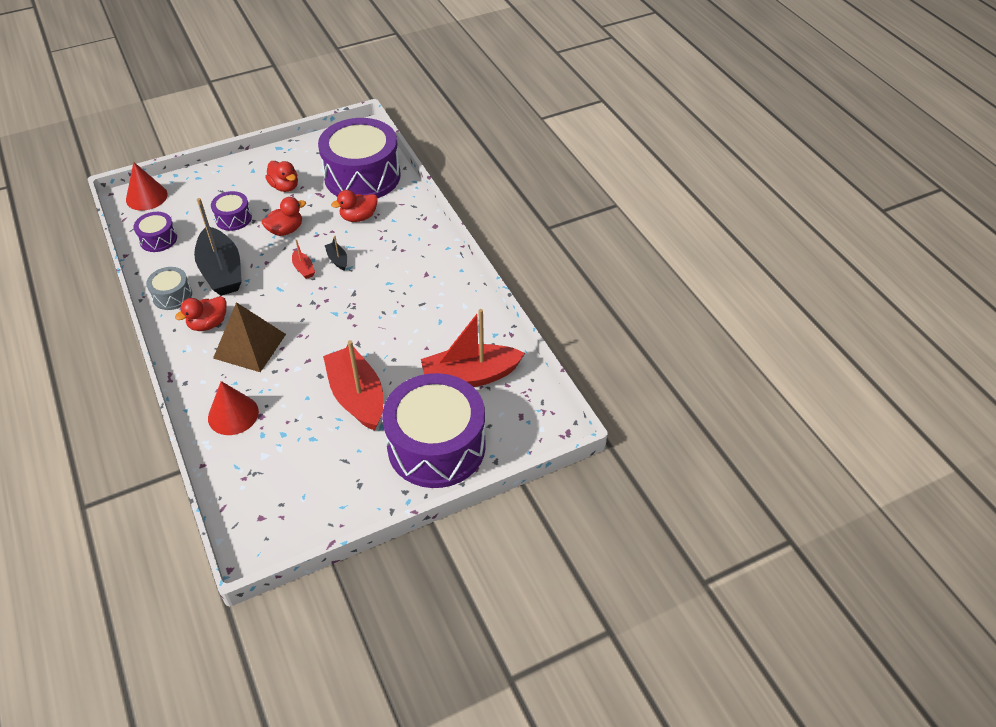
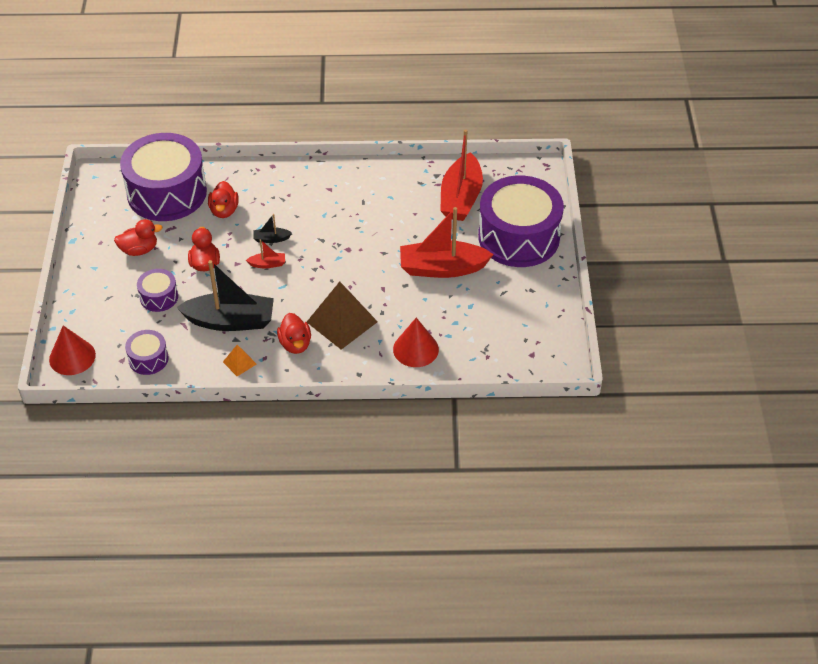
camera: 65 degrees left, 0 degrees up
grey drum [146,267,192,310] -> orange pyramid [223,345,257,376]

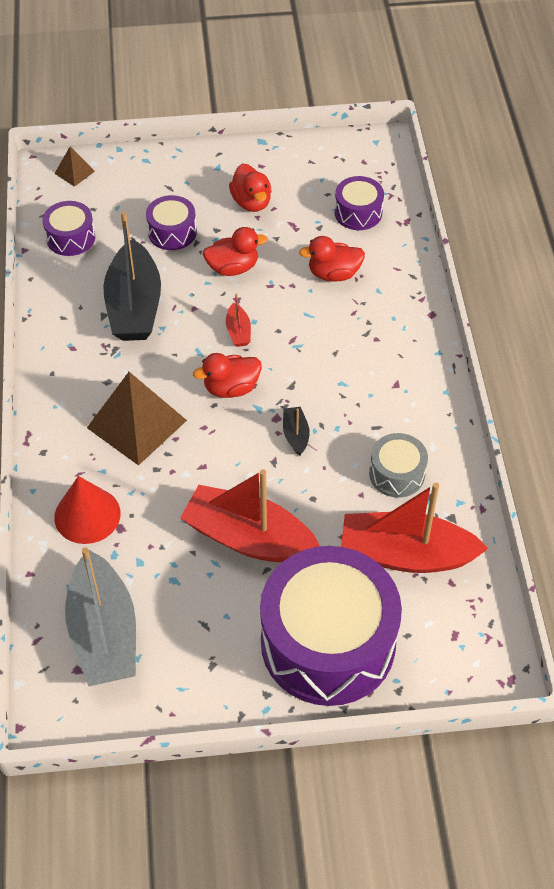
camera: 85 degrees right, 5 degrees up
red cone [49,325,96,375] -> brown pyramid [54,146,95,187]
purple drum [120,133,207,221] -> purple drum [334,176,384,230], size x0.45
orange pyramid [223,345,257,376] -> none
black boat [253,214,292,243] -> black boat moved to [283,407,310,456]
red duck [277,313,311,354] -> red duck moved to [193,353,262,398]
red boat [400,207,494,278] -> red boat turned 60 degrees counterclockwise [180,469,320,563]
none -> grey boat [65,547,136,686]
none -> grey drum [369,433,428,498]

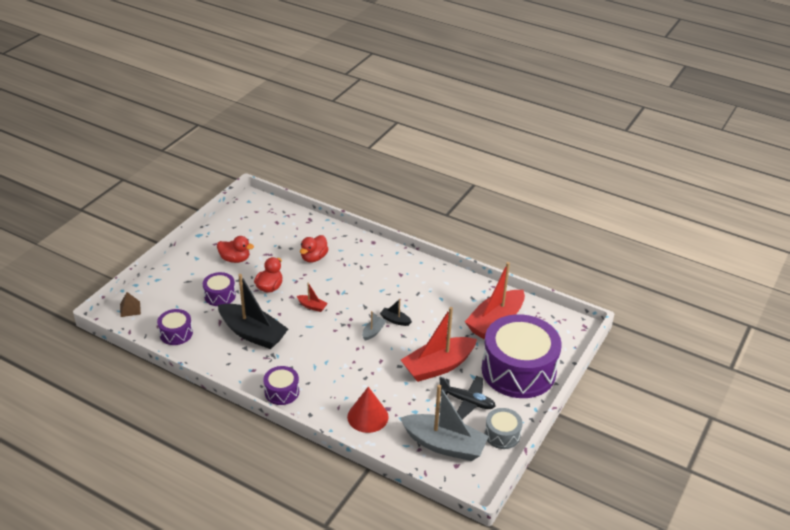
camera: 55 degrees left, 15 degrees down
brown pyramid [87,372,187,466] -> none
red duck [193,353,262,398] -> none
purple drum [334,176,384,230] -> purple drum moved to [263,366,299,405]
grey drum [369,433,428,498] -> grey drum moved to [485,408,523,449]
none -> grey boat [362,311,387,340]
none -> black plane [439,376,495,419]

